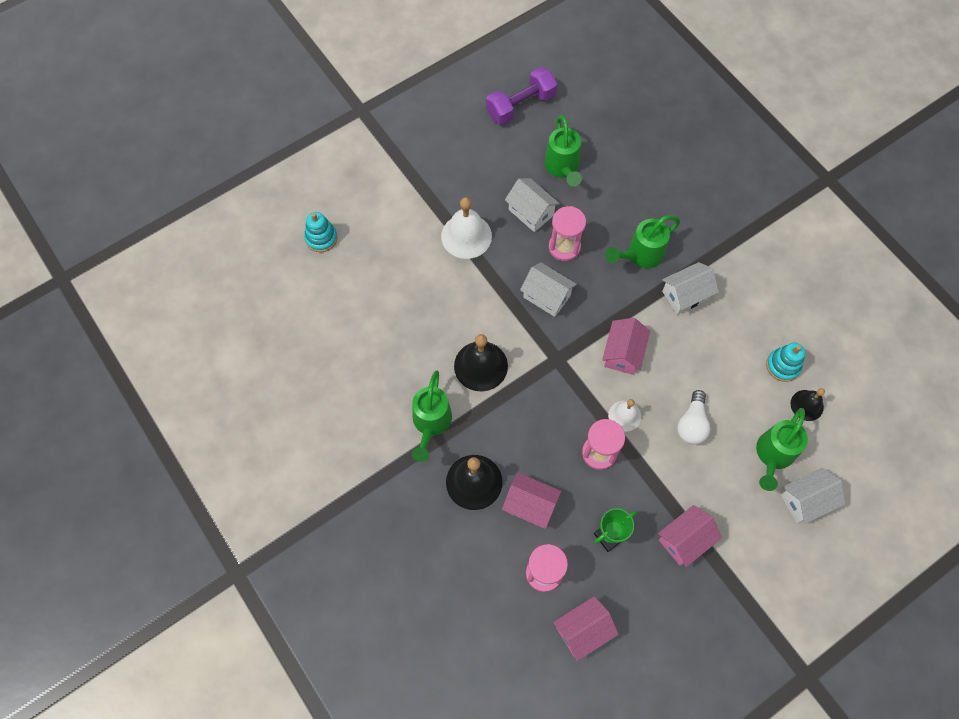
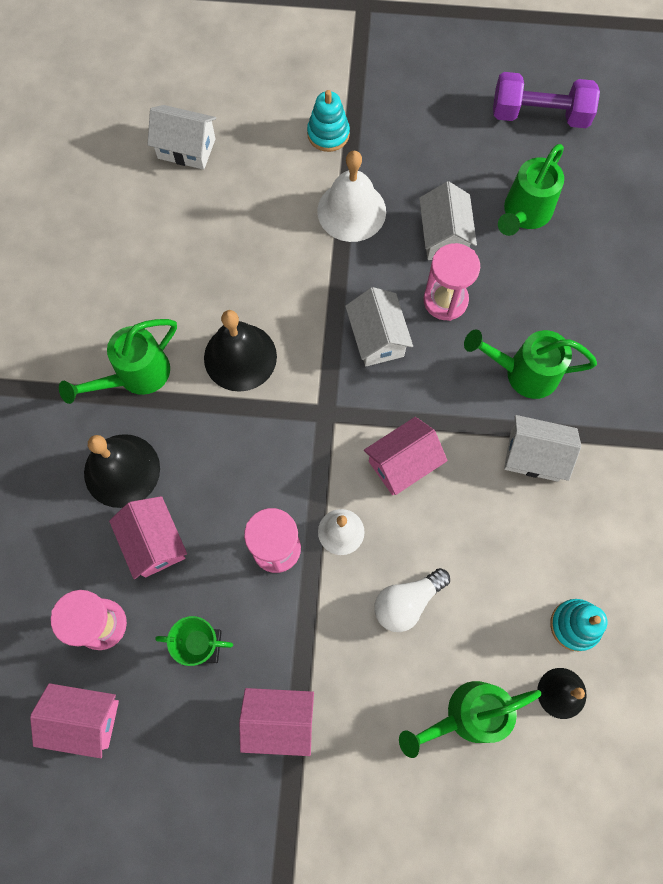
camera: 40 degrees right, 5 degrees up
turquoise stacking toy [304,212,337,252] -> turquoise stacking toy moved to [307,90,350,152]
white house [780,468,845,524] -> white house moved to [147,105,216,170]

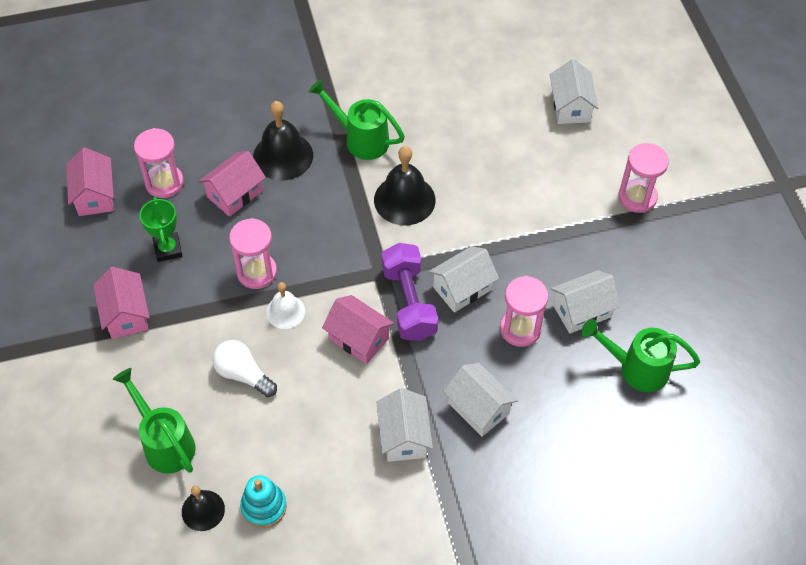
camera: 70 degrees right, 15 degrees down
turquoise stacking toy [307,90,350,152] -> pink hourglass [618,143,669,213]
white bell [317,150,386,242] -> none
green watering can [464,330,597,399] -> white house [443,363,518,437]
purple dumbbell [493,72,600,128] -> purple dumbbell moved to [382,243,438,341]

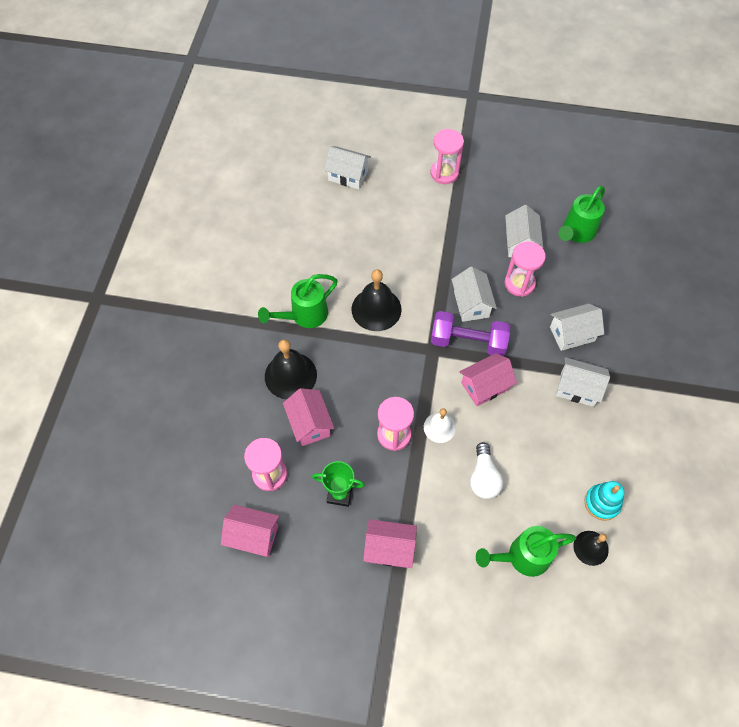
camera: 65 degrees left, 5 degrees up
white light bulb [212,340,277,397] -> white light bulb turned 60 degrees counterclockwise [470,442,503,499]

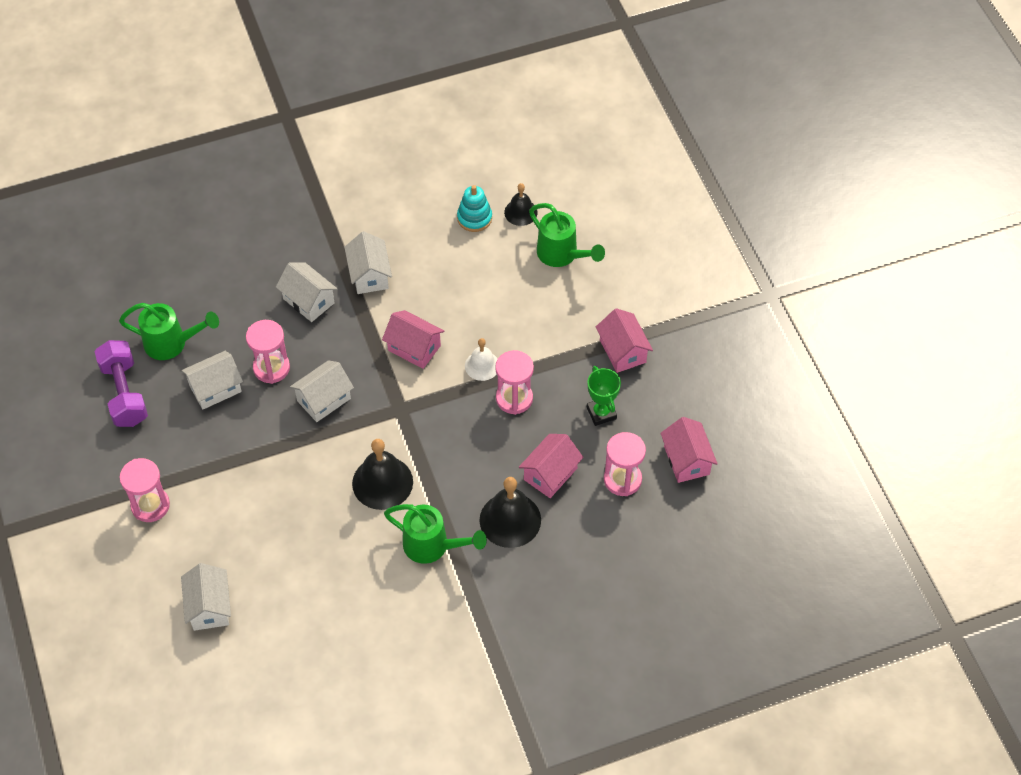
camera: 120 degrees left, 5 degrees down
purple dumbbell [431,311,510,356] -> purple dumbbell moved to [94,340,148,427]
white light bulb [470,442,503,499] -> none

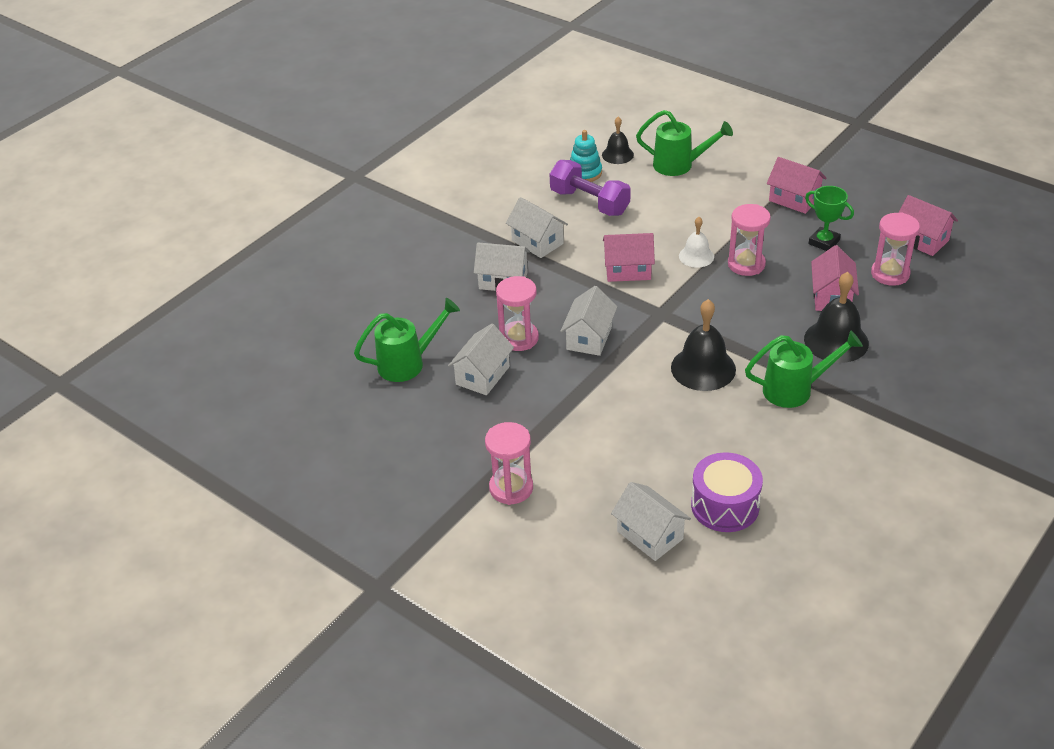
camera: 30 degrees left, 15 degrees down
purple dumbbell [94,340,148,427] -> purple dumbbell moved to [550,160,631,216]
none -> purple drum [691,452,763,532]

